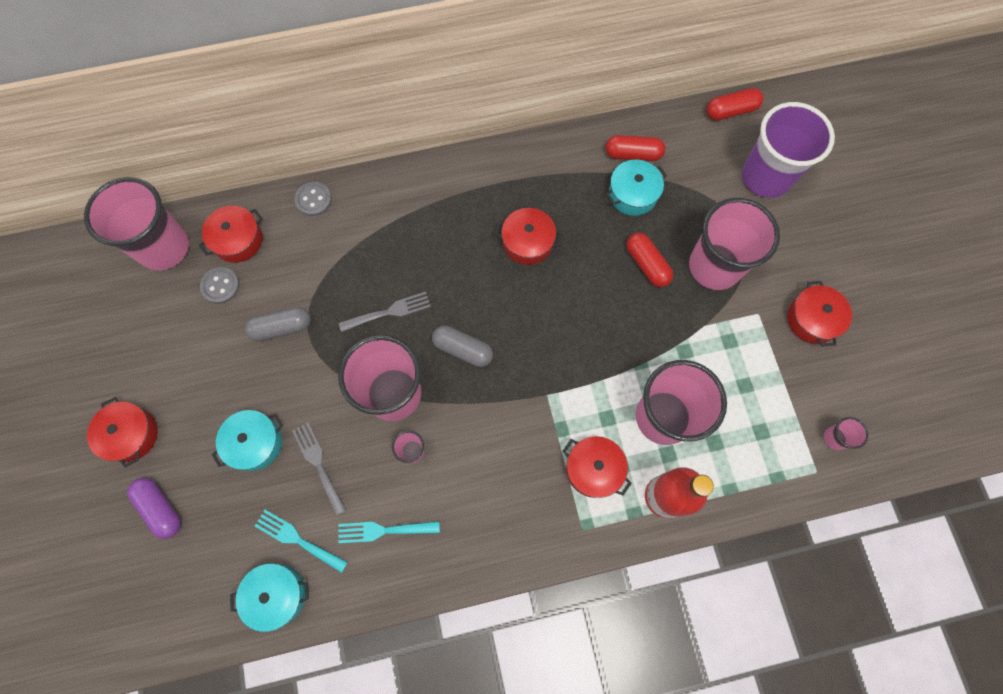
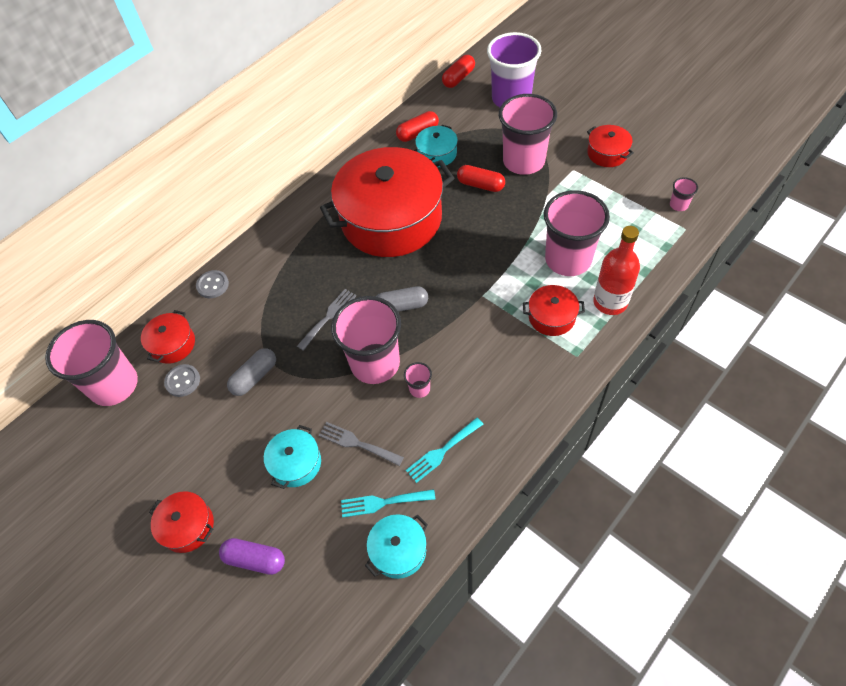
camera: 30 degrees left, 15 degrees down
red pot [495,208,562,265] -> red pot [320,147,454,257], size x2.42

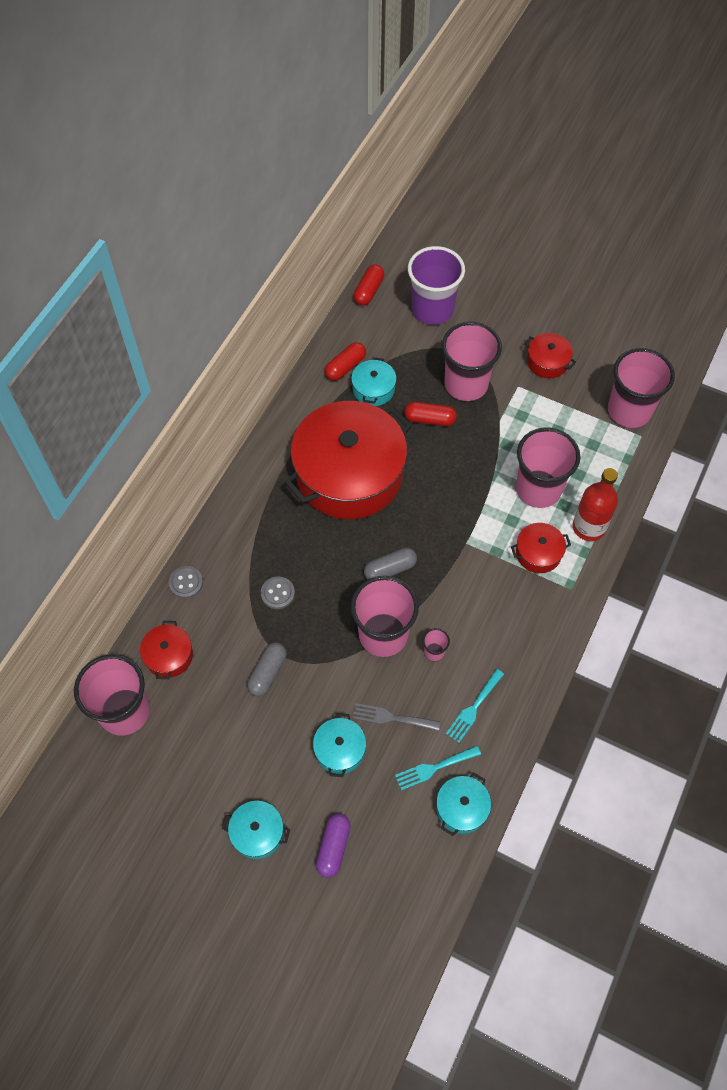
camera: 20 degrees left, 5 degrees up
red pot [149,492,214,553] -> turquoise pot [222,801,290,859]
grey button [164,364,200,397] -> grey button moved to [261,576,295,609]
purple capsule [219,538,285,575] -> purple capsule turned 75 degrees counterclockwise [316,813,351,878]
grey fork [297,289,356,351] -> none
pink cup [670,177,698,211] -> pink cup [608,348,675,428], size x2.42

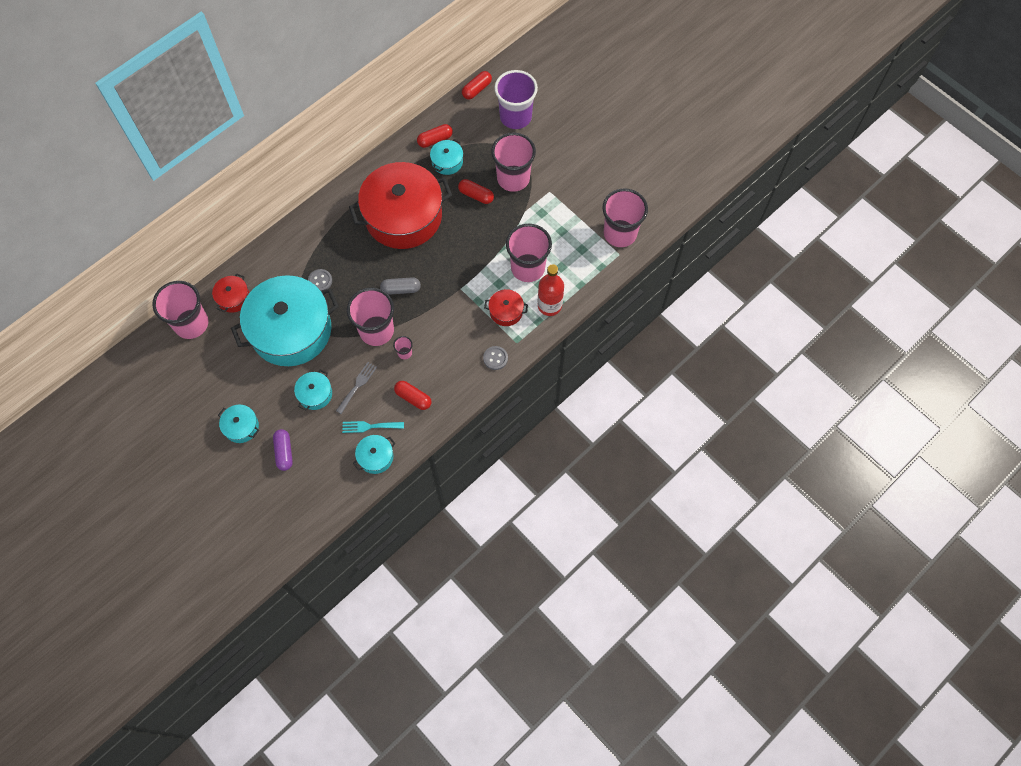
camera: 20 degrees right, 5 degrees up
grey button [169,566,203,599] -> grey button moved to [483,346,508,370]
grey capsule [247,642,287,697] -> turquoise pot [231,275,339,366]
purple capsule [316,813,351,878] -> purple capsule turned 45 degrees counterclockwise [273,429,293,471]
grey fork [353,703,440,731] -> grey fork turned 90 degrees clockwise [336,362,377,414]
turquoise fork [446,669,504,743] -> red capsule [394,381,432,410]
red pot [524,333,576,379] -> none

